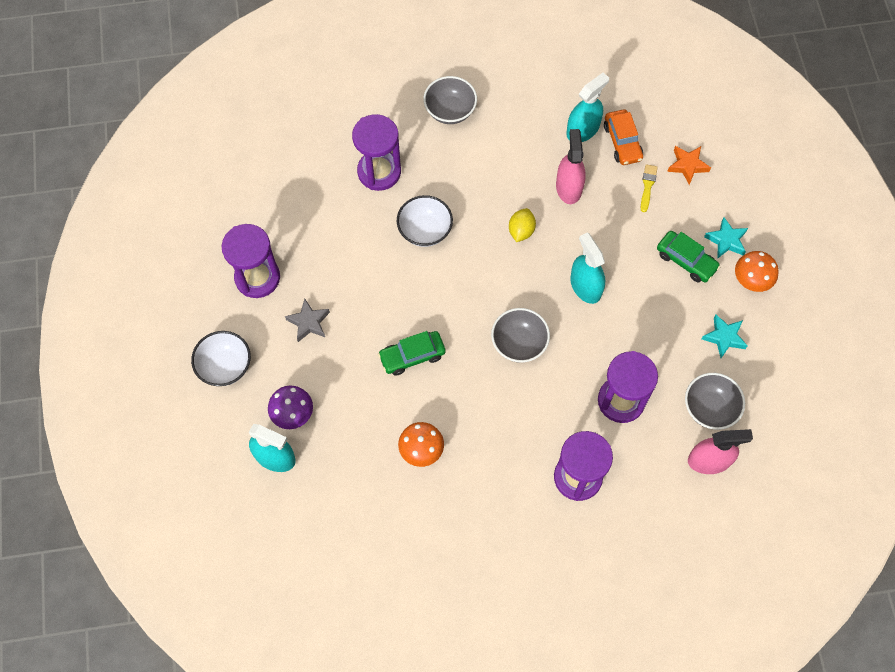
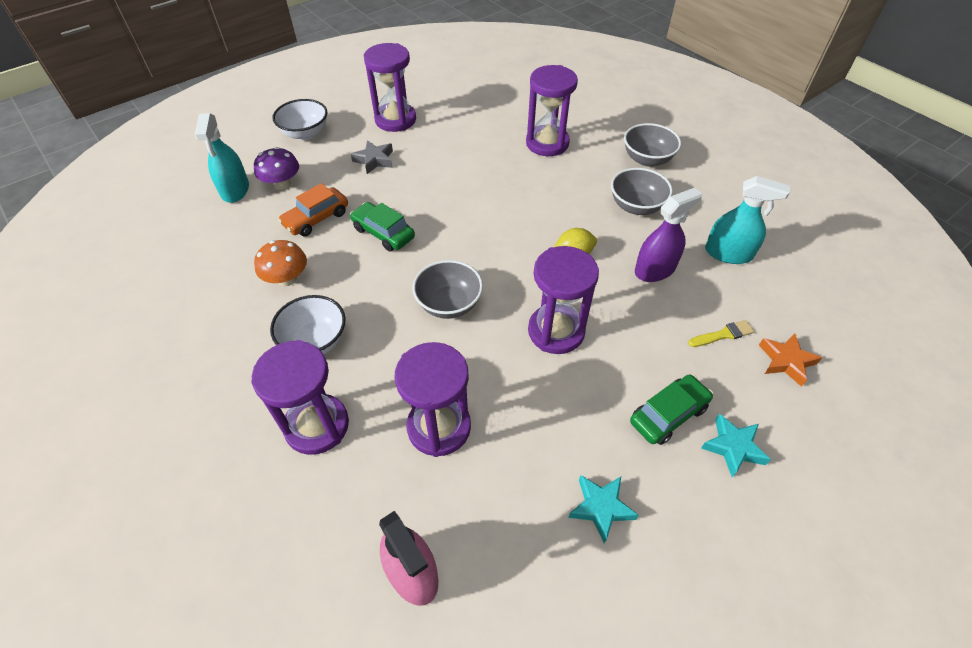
camera: 60 degrees right, 15 degrees down
white bowl [397,195,453,247] -> white bowl moved to [270,295,346,354]
pink spray bottle [556,129,586,204] -> purple spray bottle [635,188,702,282]
turquoise spray bottle [570,232,605,304] -> purple hourglass [528,246,599,354]
orange car [604,109,643,165] -> orange car moved to [278,183,348,236]
green car [657,231,720,282] -> green car turned 135 degrees counterclockwise [630,374,713,445]
grey bowl [685,373,745,430] -> grey bowl moved to [611,168,673,215]
orange mushroom [735,251,779,292] -> none

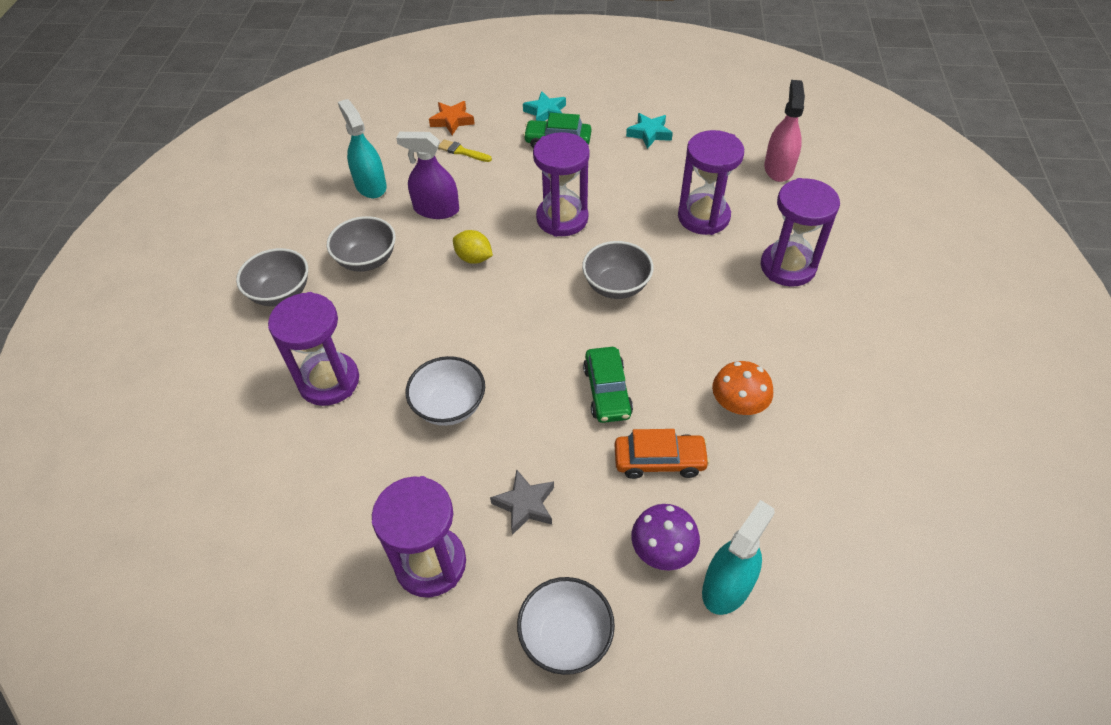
camera: 135 degrees left, 0 degrees up
white bowl [270,295,346,354] -> white bowl moved to [406,356,485,426]

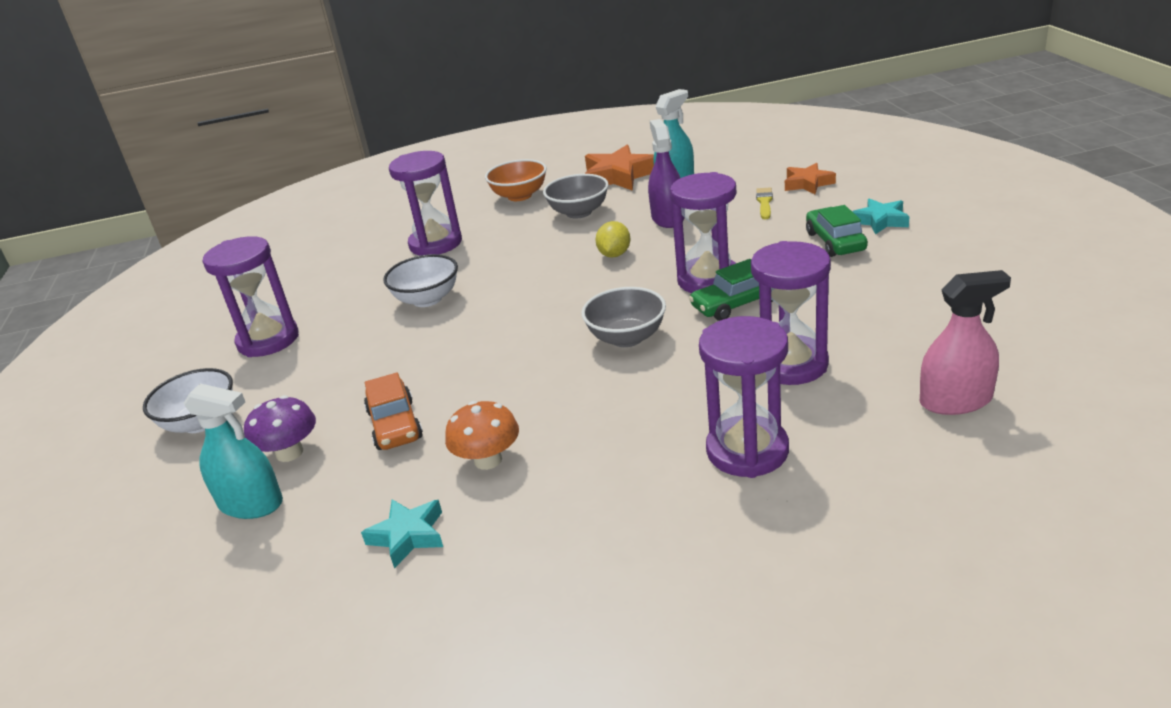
camera: 75 degrees right, 20 degrees down
grey bowl [236,248,308,306] -> orange bowl [485,159,547,201]
grey star [490,469,554,535] -> none
green car [583,347,633,423] -> green car moved to [689,259,773,321]
turquoise star [626,113,673,149] -> turquoise star moved to [361,499,443,568]
none -> orange star [585,145,654,191]

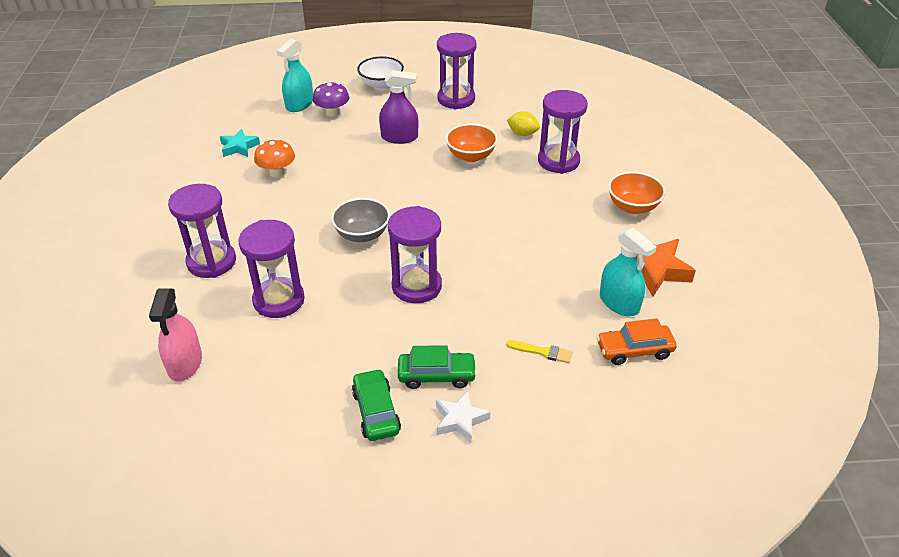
camera: 95 degrees right, 10 degrees up
orange car [364,373,423,450] -> orange car moved to [597,318,677,365]
white bowl [383,254,458,307] -> orange bowl [445,124,498,162]
grey bowl [543,174,609,219] -> none
yellow lemon [595,221,631,258] -> yellow lemon moved to [507,111,540,136]
purple spray bottle [648,119,685,228] -> purple spray bottle moved to [379,70,418,144]
green car [689,259,773,321] -> green car moved to [352,369,401,441]
orange star [785,163,836,194] -> none
turquoise star [852,198,910,235] -> white star [436,391,490,443]

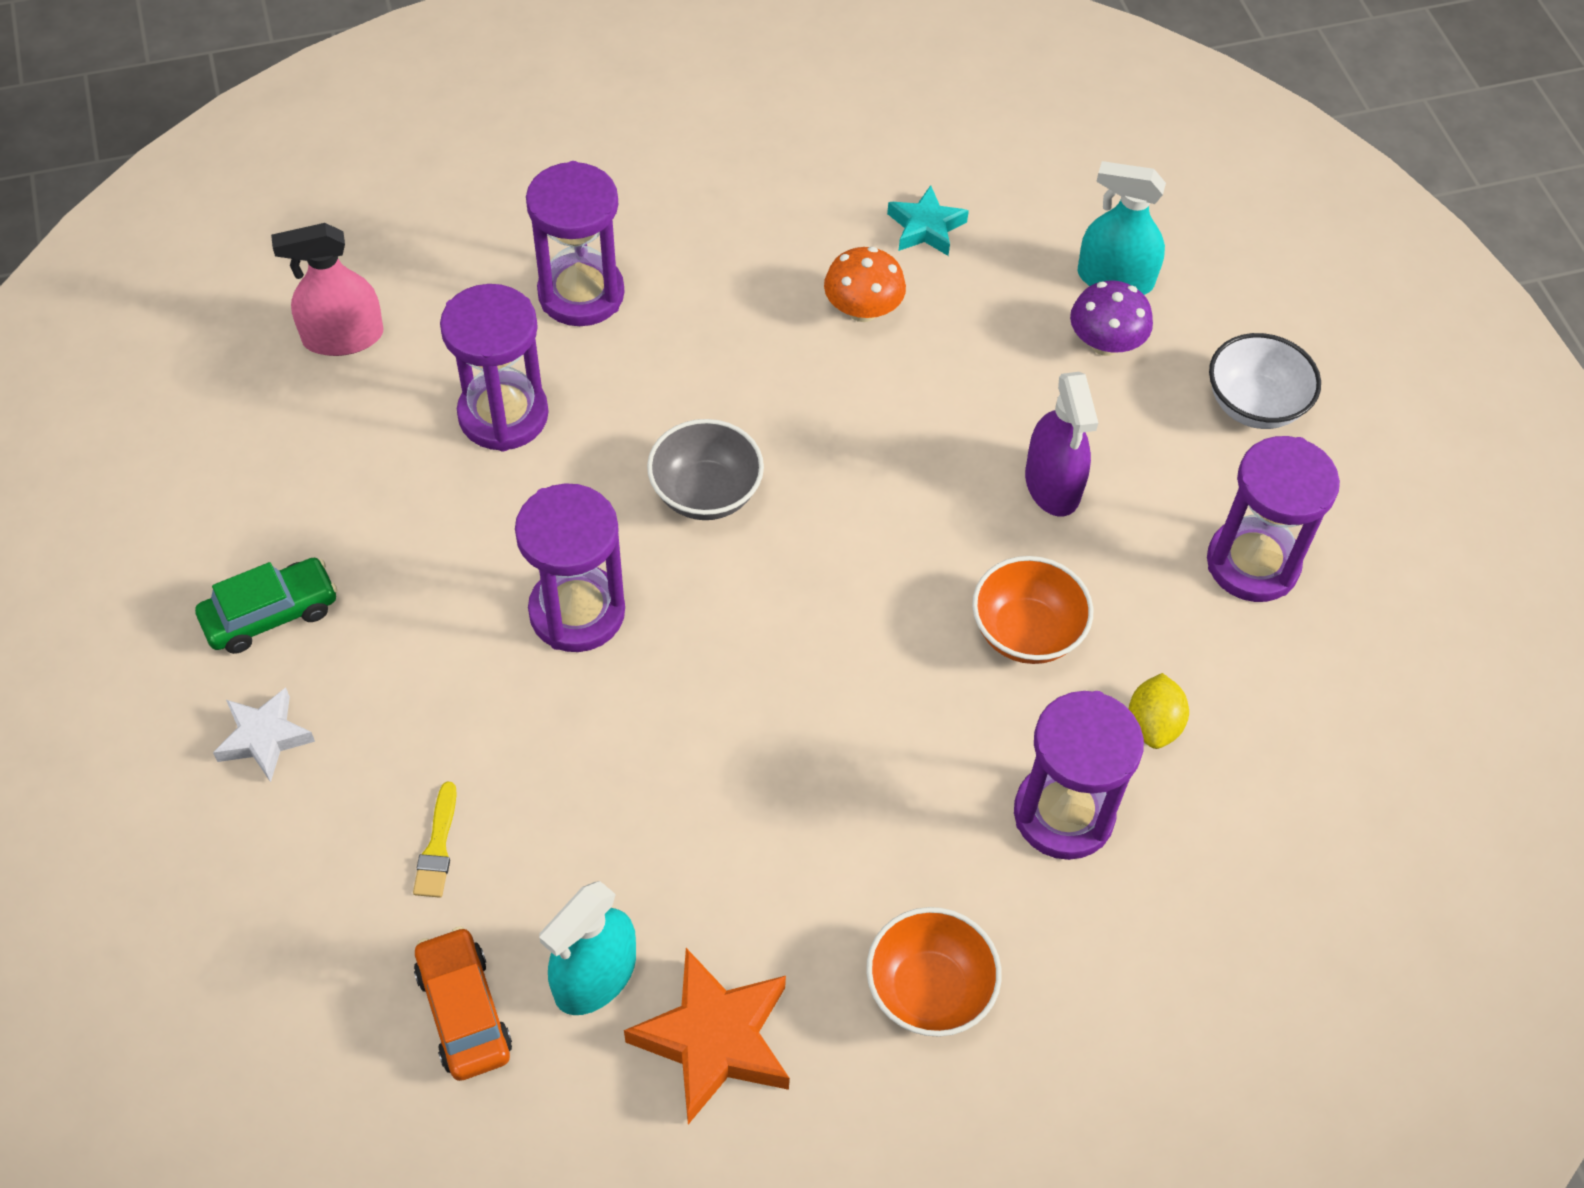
camera: 75 degrees right, 15 degrees up
green car [398,345,477,389] -> none

